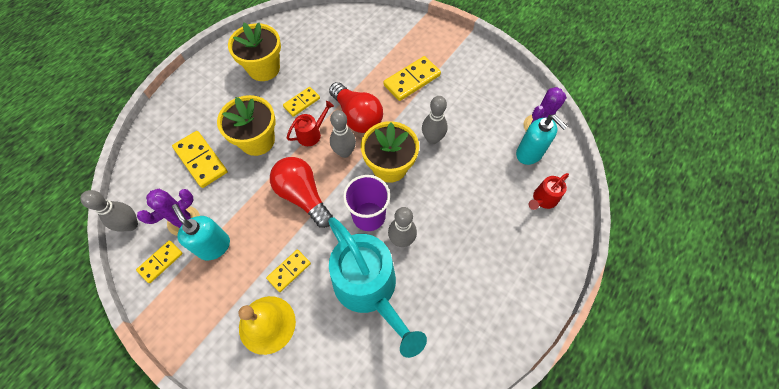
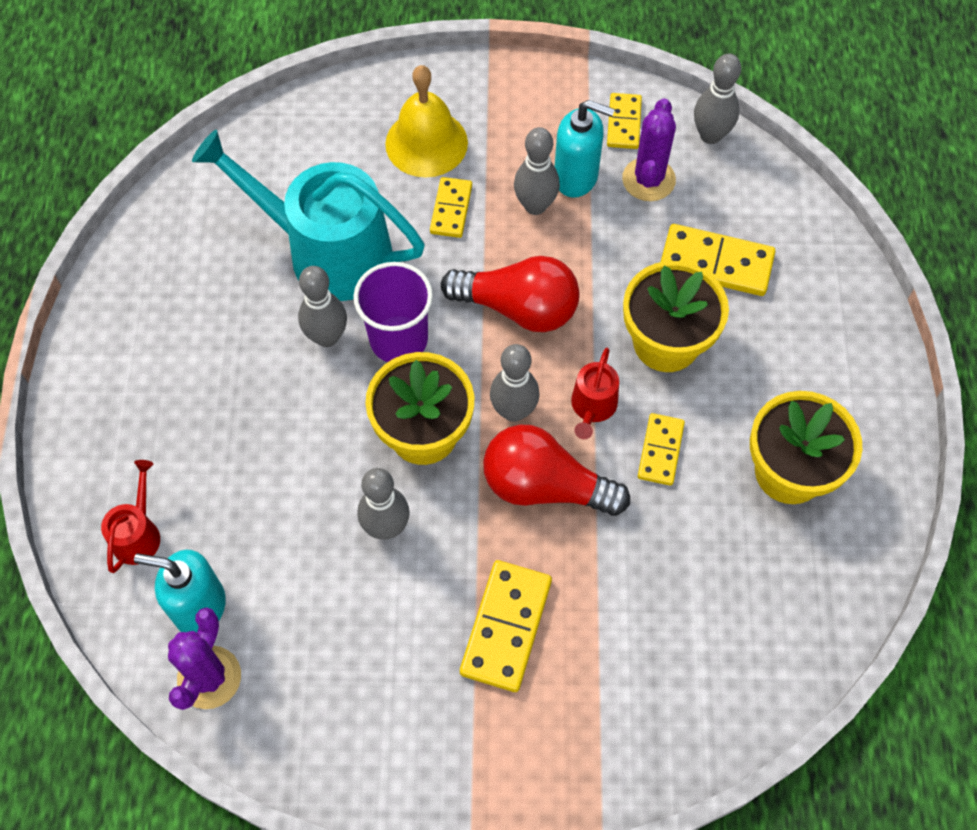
camera: 145 degrees right, 0 degrees up
none -> grey bowling pin [514,127,560,215]

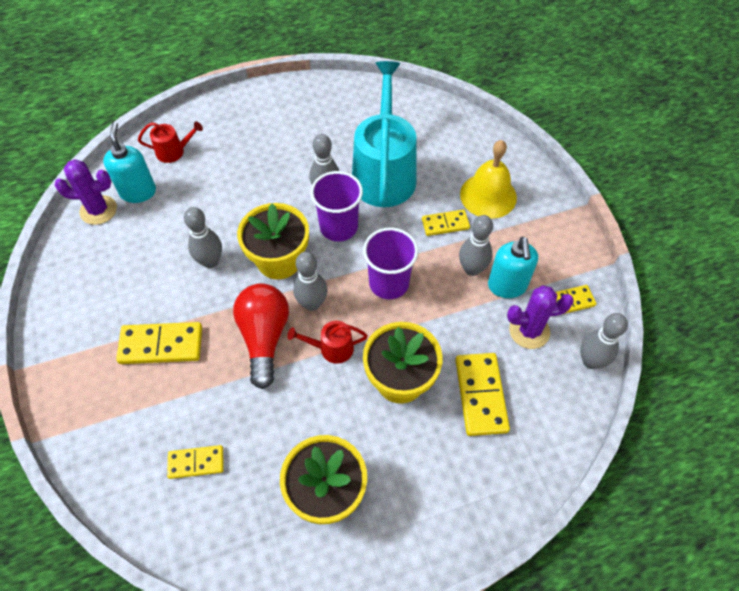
camera: 70 degrees right, 5 degrees down
red light bulb [441,256,580,332] -> purple cup [363,228,418,299]
yellow domino [638,413,685,486] -> yellow domino moved to [167,445,224,479]

